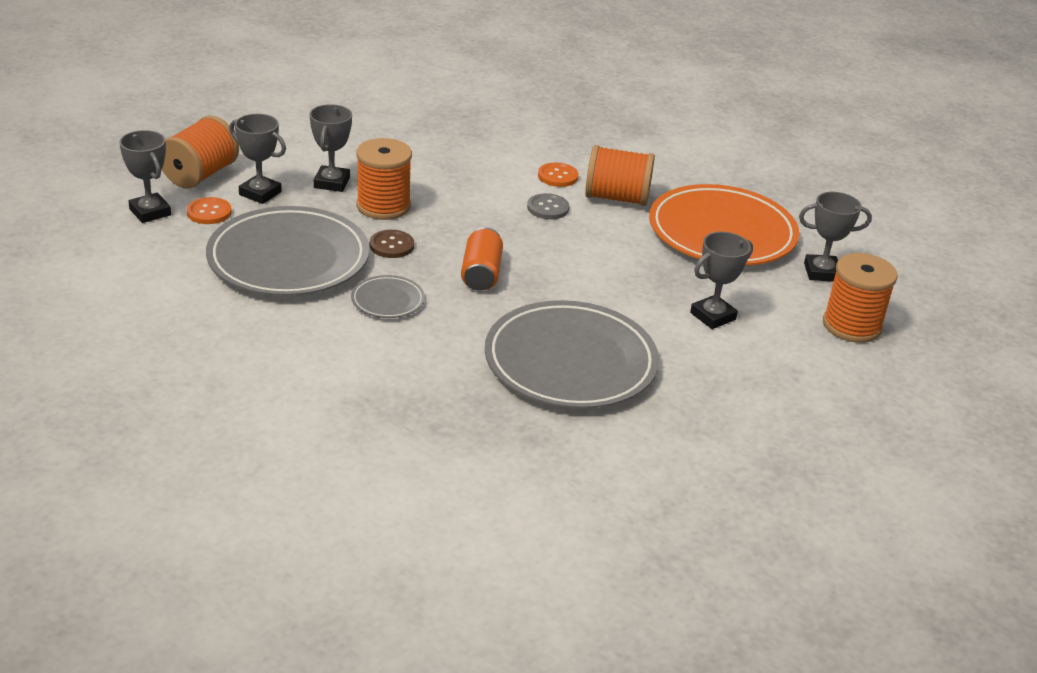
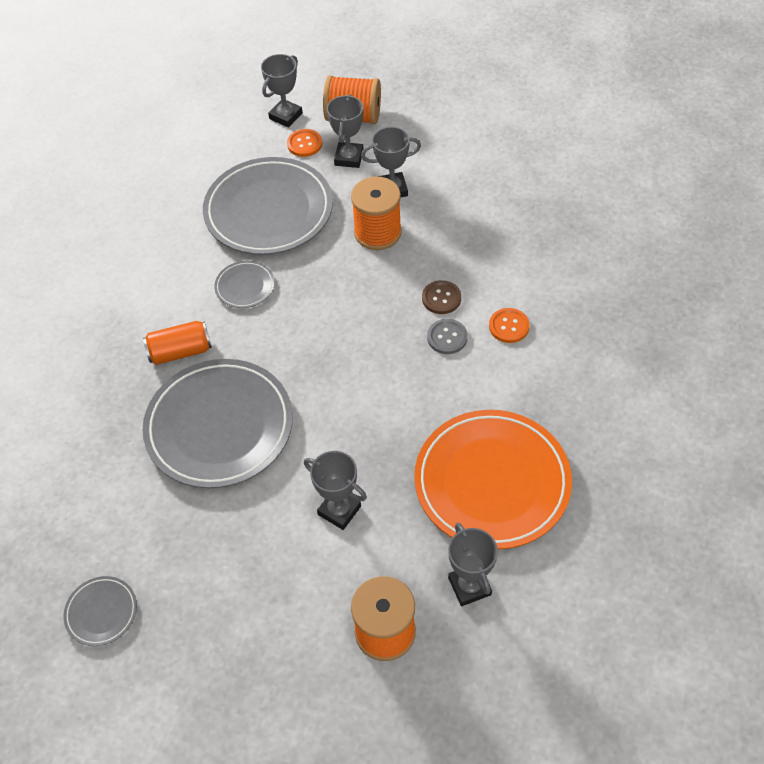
camera: 75 degrees right, 20 degrees up
brown button [370,230,414,258] -> brown button moved to [422,280,461,314]
orange can [461,227,503,291] -> orange can moved to [143,321,212,365]
orange spool [585,145,655,206] -> none
none -> grey plate [63,576,137,646]

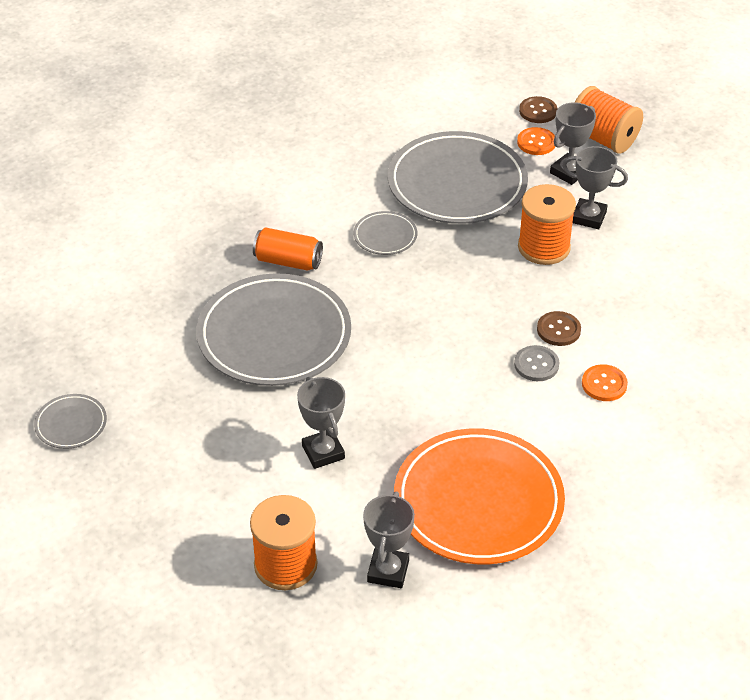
camera: 30 degrees right, 10 degrees down
grey trophy [261,54,303,128] -> brown button [519,96,557,123]

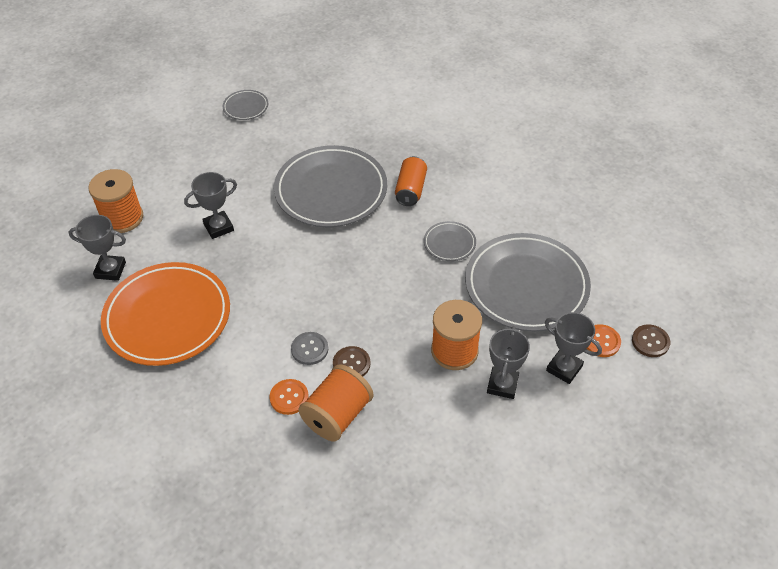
camera: 85 degrees right, 5 degrees up
orange spool [575,86,643,154] -> orange spool moved to [298,364,373,442]

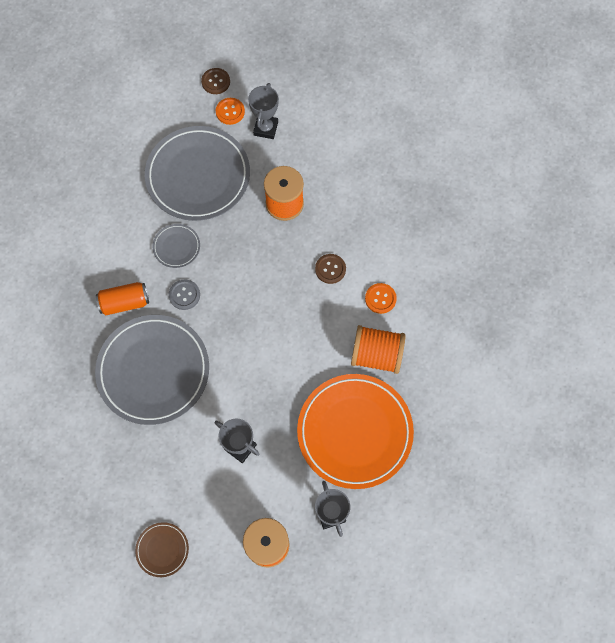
camera: 115 degrees left, 20 degrees up
grey plate [223,90,268,120] -> none
grey button [291,332,328,365] -> grey button moved to [169,280,200,310]
orange spool [298,364,373,442] -> orange spool moved to [351,325,406,374]
grey trophy [487,326,530,399] -> none
none -> brown plate [135,522,189,577]

